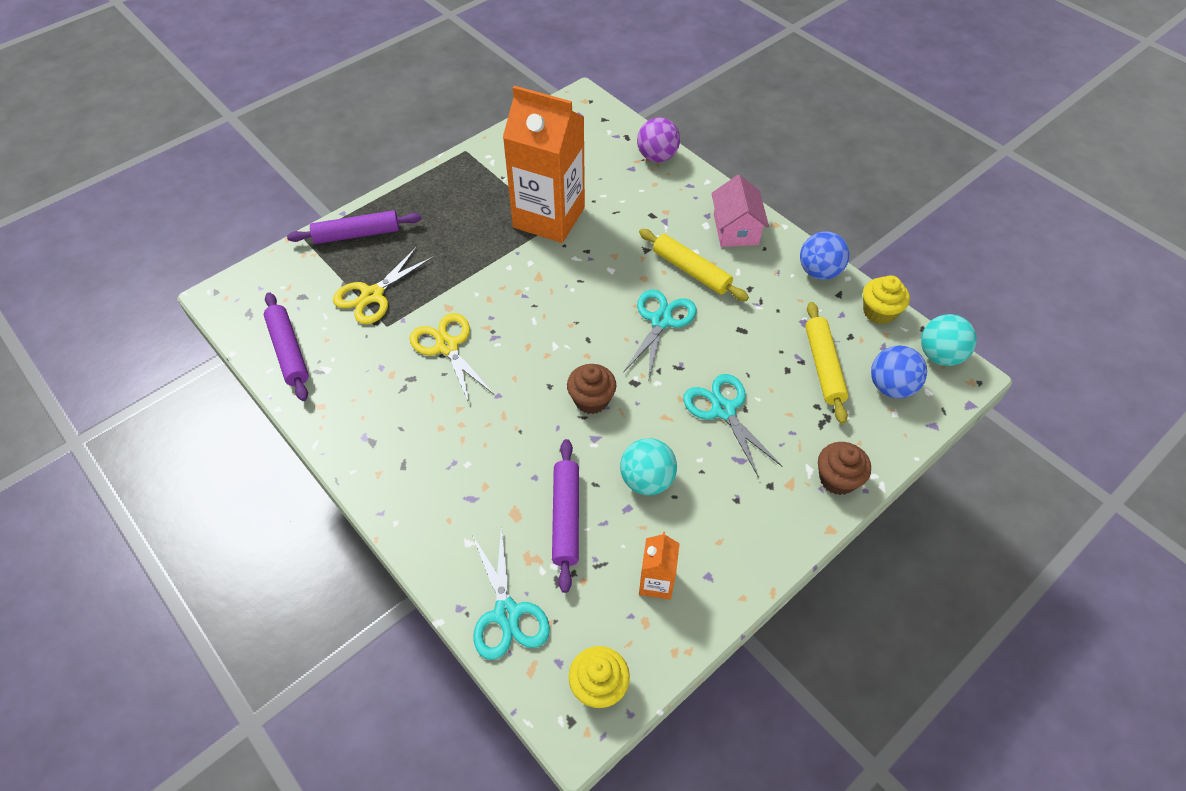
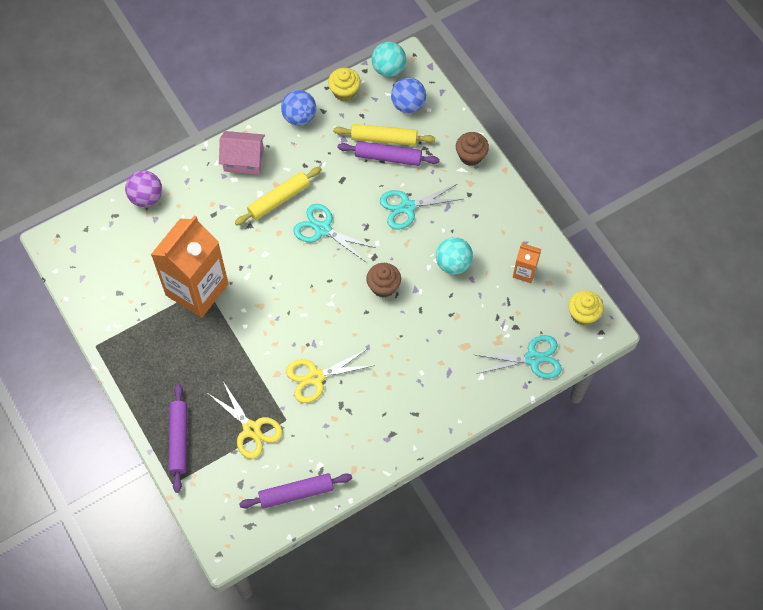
camera: 80 degrees left, 10 degrees up
purple rolling pin [552,439,579,593] -> purple rolling pin moved to [337,141,440,166]

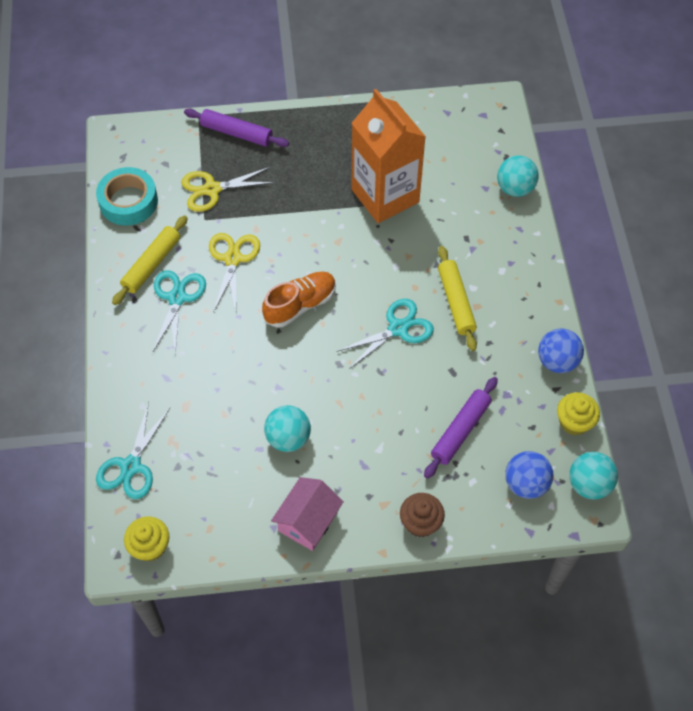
camera: 115 degrees right, 5 degrees down
purple ball [125,171,162,207] -> turquoise ball [497,155,539,197]
pink house [219,131,265,175] -> pink house moved to [271,477,344,551]
purple rolling pin [239,473,352,509] -> turquoise tape [96,167,158,225]
yellow rolling pin [333,124,435,146] -> yellow rolling pin moved to [112,215,188,305]
brown cupcake [366,263,401,298] -> none
turquoise scissors [380,184,463,229] -> turquoise scissors moved to [152,270,206,354]
orange carton [513,243,541,283] -> none
none -> orange shoe [262,271,336,327]

